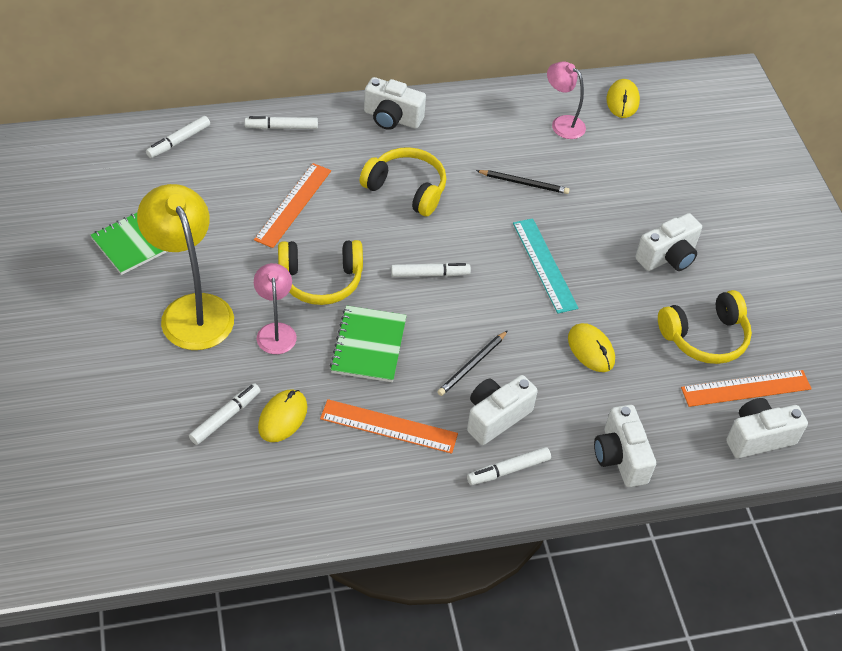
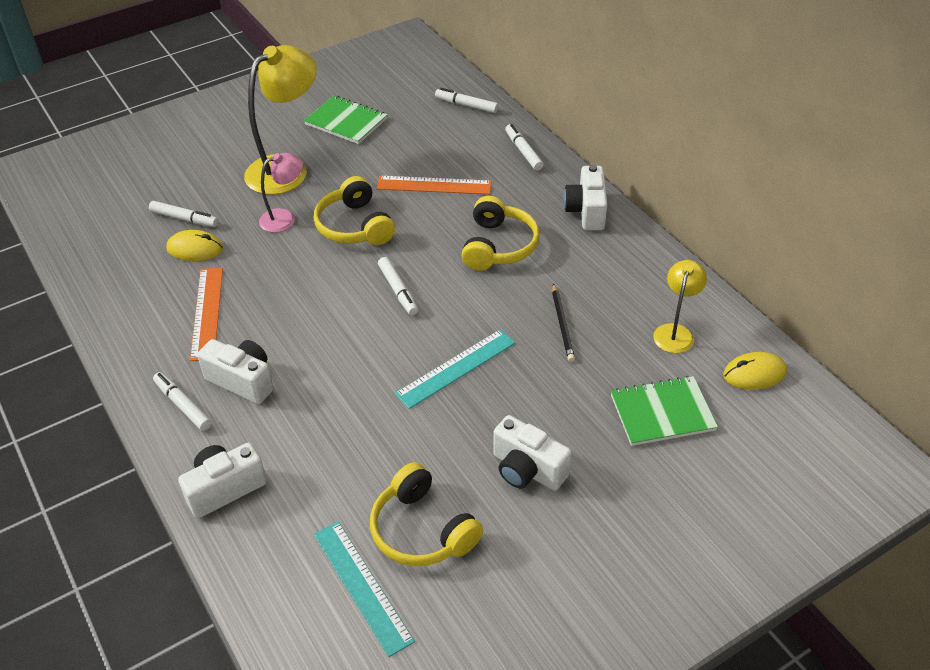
camera: 75 degrees right, 5 degrees down
green notebook [330,306,407,382] -> green notebook moved to [611,376,718,446]
black pencil [437,331,508,396] -> none
pink lamp [547,62,586,139] -> yellow lamp [653,260,707,353]
yellow mouse [568,323,615,372] -> none
orange ruler [681,370,812,407] -> turquoise ruler [314,521,415,657]
white camera [726,398,808,458] -> none

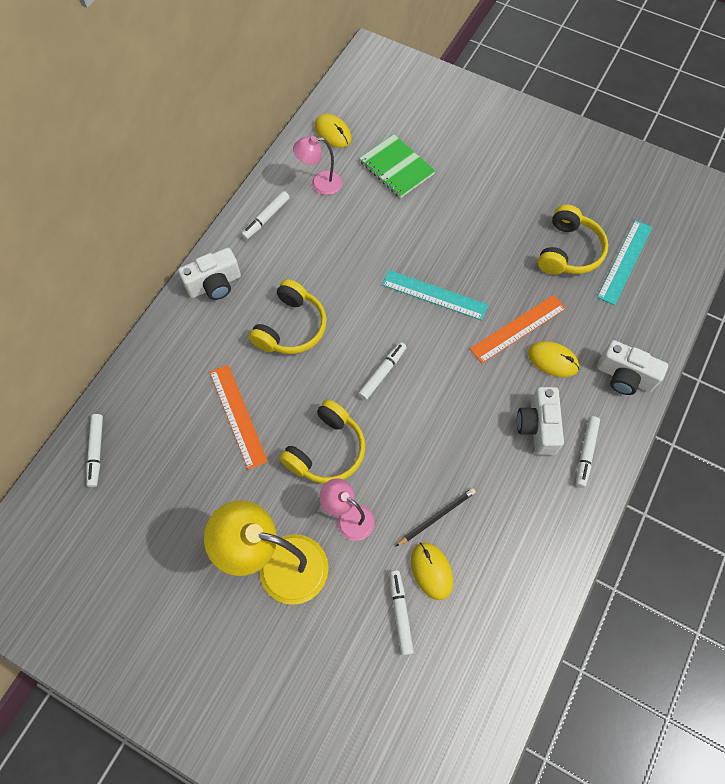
camera: 120 degrees left, 20 degrees up
orange ruler [190,267,223,361] -> orange ruler moved to [470,295,566,363]
green notebook [304,96,387,144] -> none
yellow headphones [462,196,539,271] -> yellow headphones turned 135 degrees clockwise [249,279,327,354]
white camera [493,415,572,491] -> none
white marker [505,124,544,171] -> white marker moved to [241,191,290,240]
black pencil [552,283,575,362] -> black pencil moved to [395,488,476,547]
yellow lamp [653,260,707,353] -> pink lamp [293,136,342,195]
none -> yellow mouse [528,341,579,377]

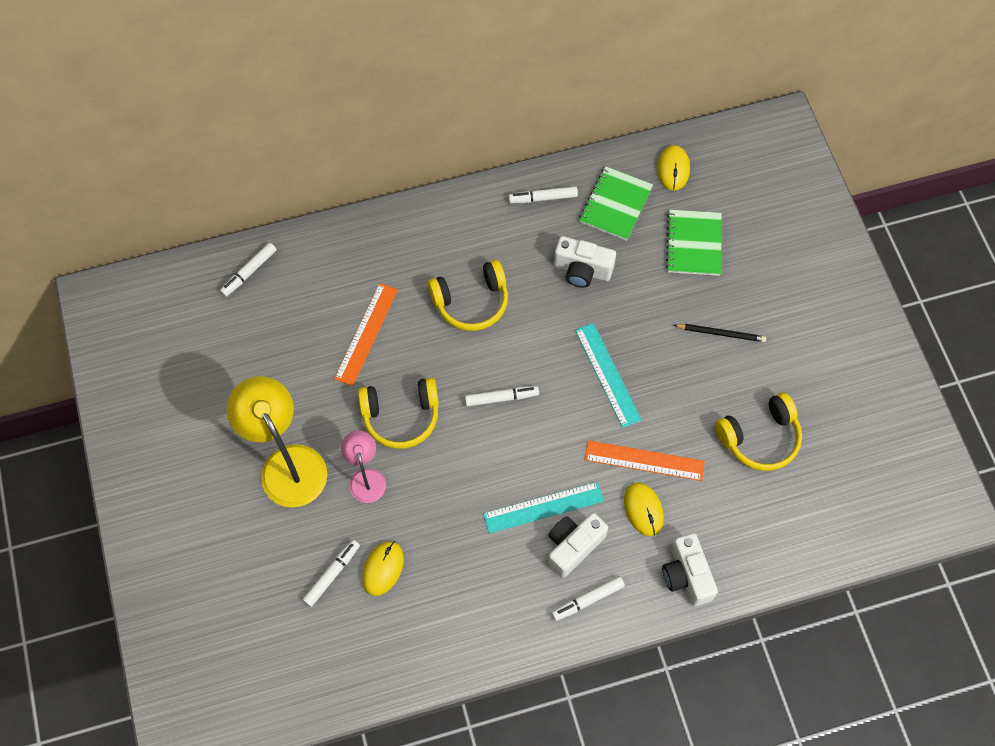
camera: 45 degrees right, 0 degrees up
white camera [178,248,241,300] -> white camera moved to [554,236,616,288]
pink lamp [293,136,342,195] -> green notebook [579,166,653,241]
black pencil [395,488,476,547] -> black pencil moved to [674,324,766,342]
turquoise ruler [597,220,652,305] -> turquoise ruler moved to [483,482,604,534]

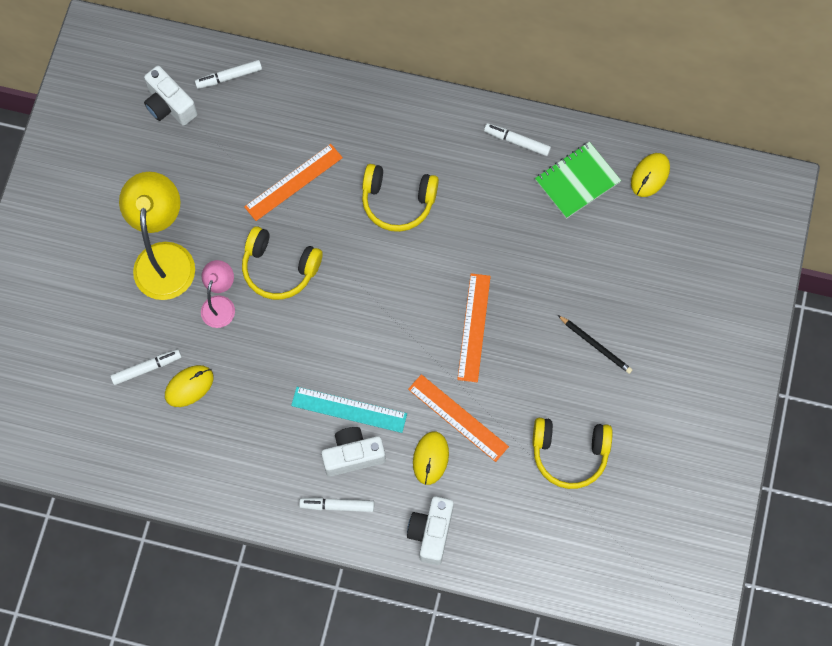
camera: 30 degrees right, 5 degrees up
white marker [465,386,539,407] -> none
white camera [554,236,616,288] -> white camera moved to [144,66,198,126]
turquoise ruler [575,323,641,428] -> orange ruler [457,273,491,382]
green notebook [666,210,722,276] -> none

